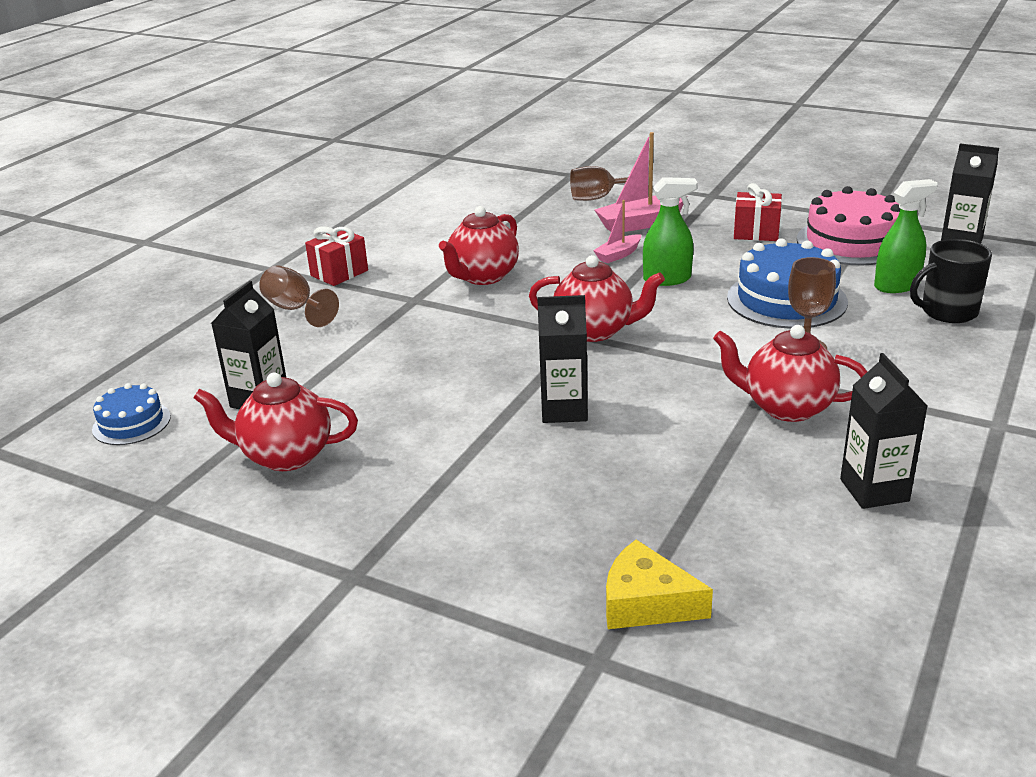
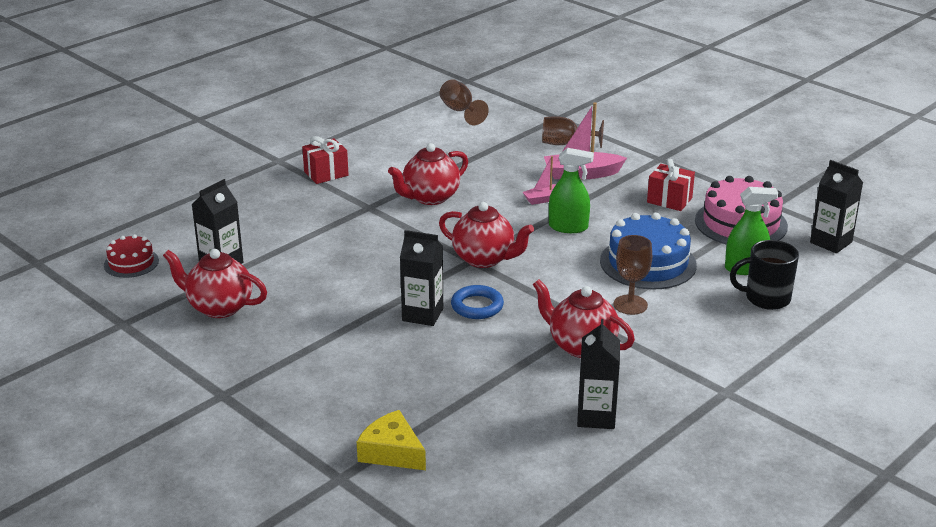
camera: 15 degrees right, 0 degrees up
blue cake [92,383,171,445] -> red cake [104,234,159,278]
brown goblet [259,265,339,327] -> brown goblet moved to [440,80,489,125]
none -> blue ring [451,285,504,319]

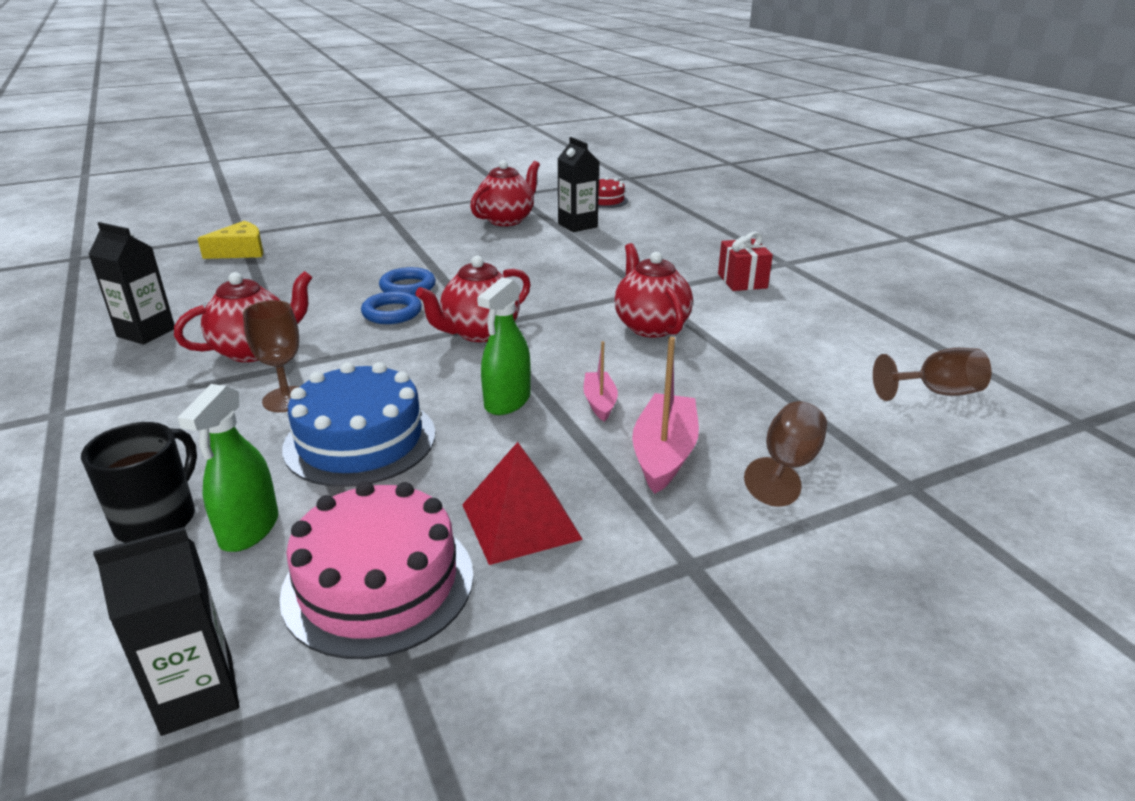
camera: 110 degrees right, 0 degrees up
black carton [400,230,443,326] -> blue ring [379,267,436,296]
red gift [647,159,695,211] -> red pyramid [462,442,583,565]

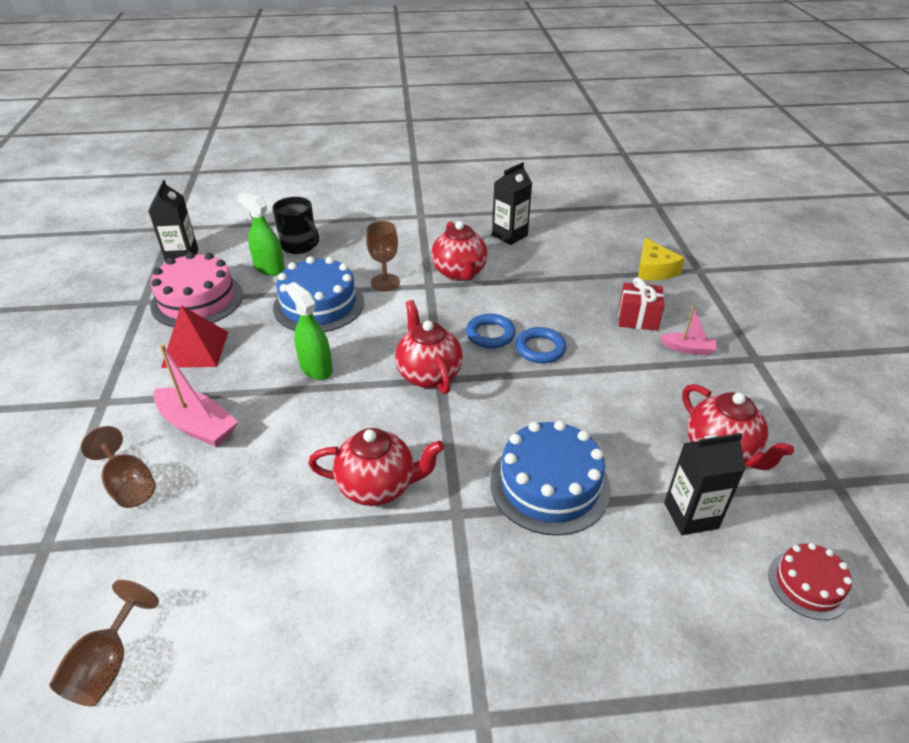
camera: 110 degrees right, 10 degrees up
pink boat [583,341,618,422] -> pink boat moved to [660,306,716,355]
red gift [718,232,773,291] -> red gift moved to [618,277,664,331]
none -> blue cake [490,420,611,536]

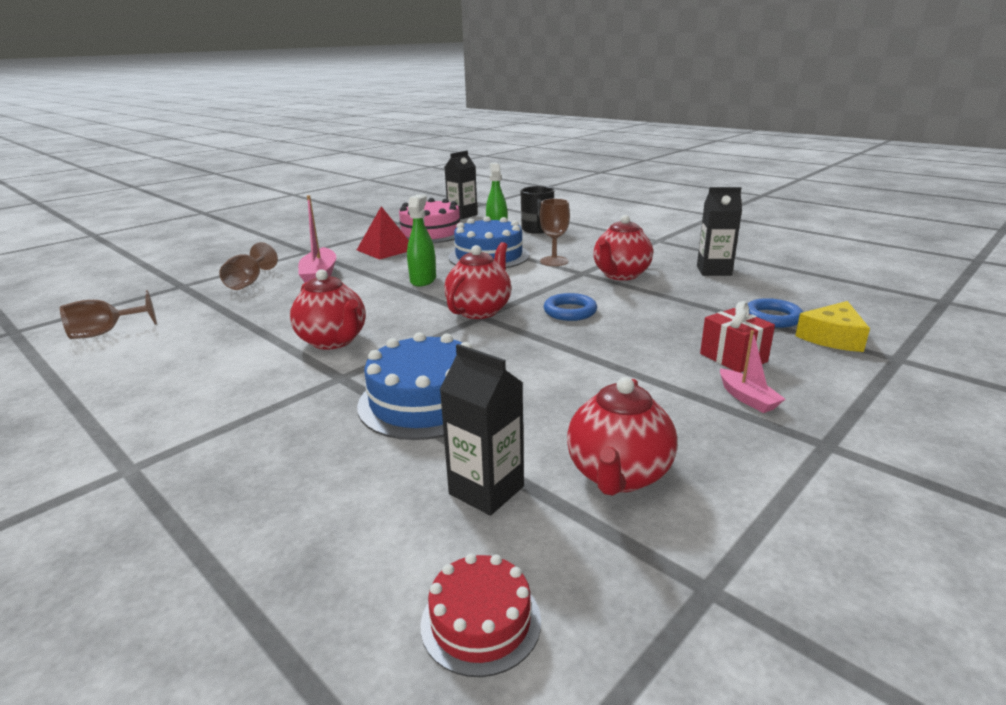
camera: 50 degrees right, 15 degrees down
blue ring [515,327,566,363] -> blue ring moved to [748,298,803,328]

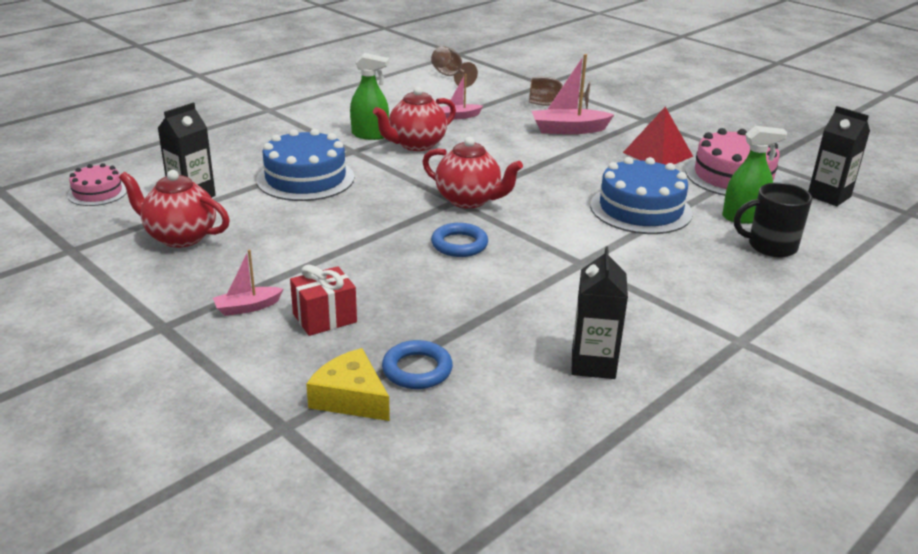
camera: 90 degrees right, 5 degrees up
green spray bottle [407,194,436,286] -> green spray bottle moved to [350,53,390,140]
red cake [421,554,541,677] -> pink cake [67,163,127,206]
brown goblet [540,199,570,266] -> none
red teapot [593,215,653,280] -> none
none -> pink boat [441,74,483,120]

